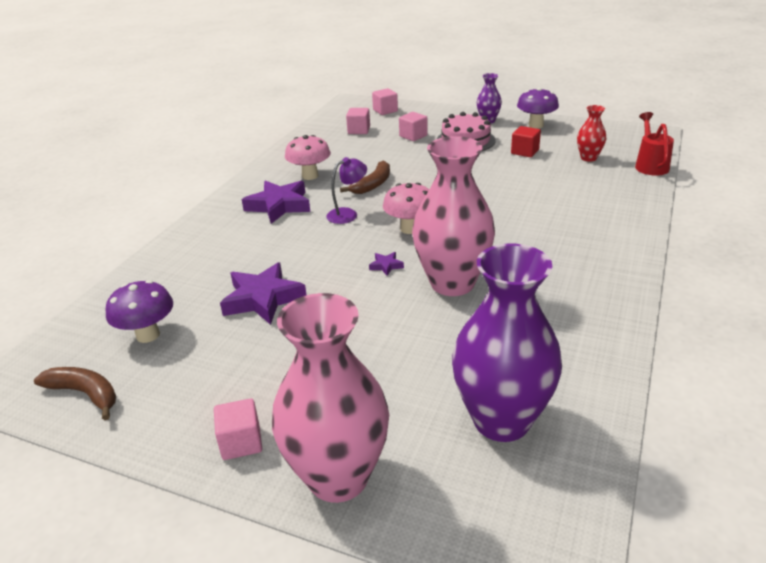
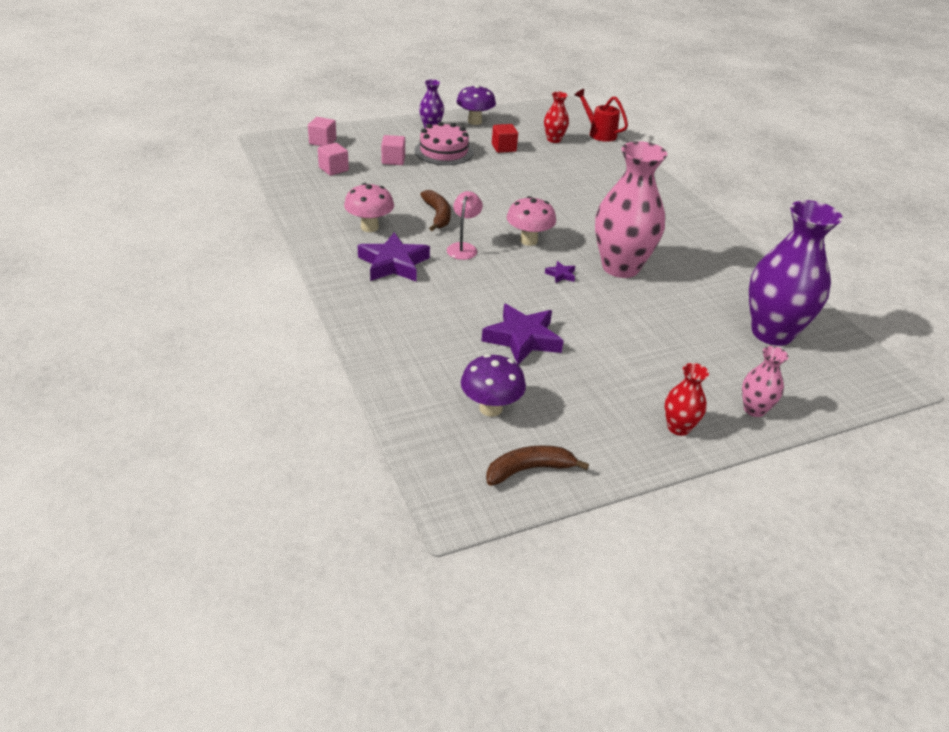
camera: 50 degrees left, 5 degrees up
pink cube [214,398,262,460] -> red vase [665,363,709,436]
pink vase [272,293,389,503] -> pink vase [742,346,788,417], size x0.47
purple lamp [326,157,367,224] -> pink lamp [447,191,483,260]

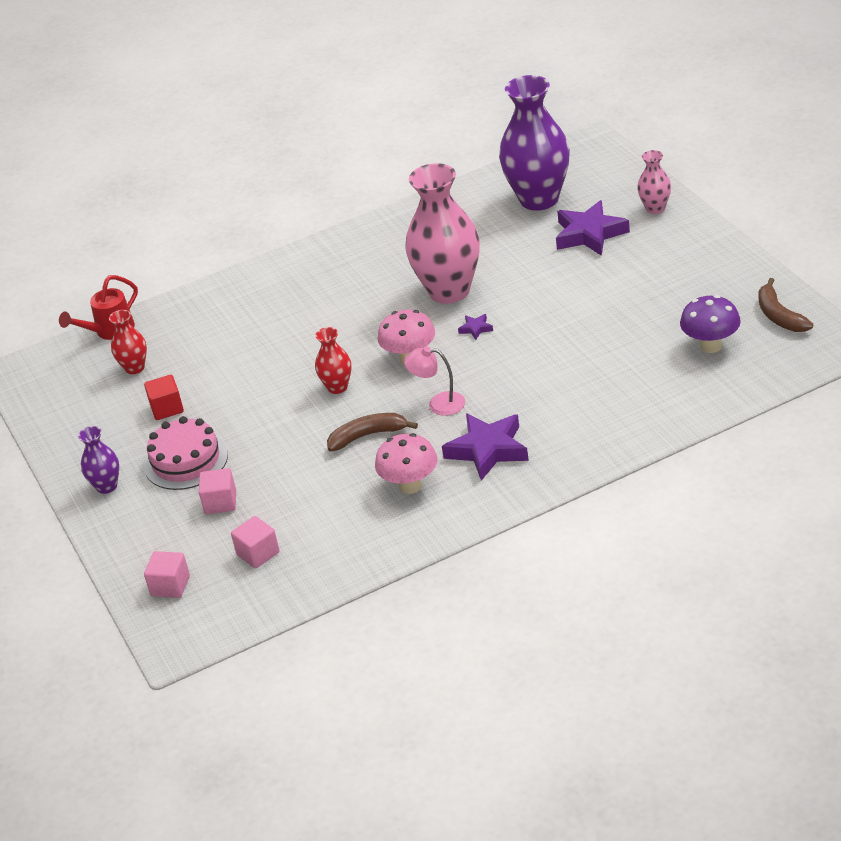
camera: 85 degrees left, 0 degrees up
purple mushroom [456,85,496,125] -> none
purple star [482,304,564,365] -> purple star moved to [556,200,630,256]
red vase [665,363,709,436] -> red vase moved to [315,327,351,394]

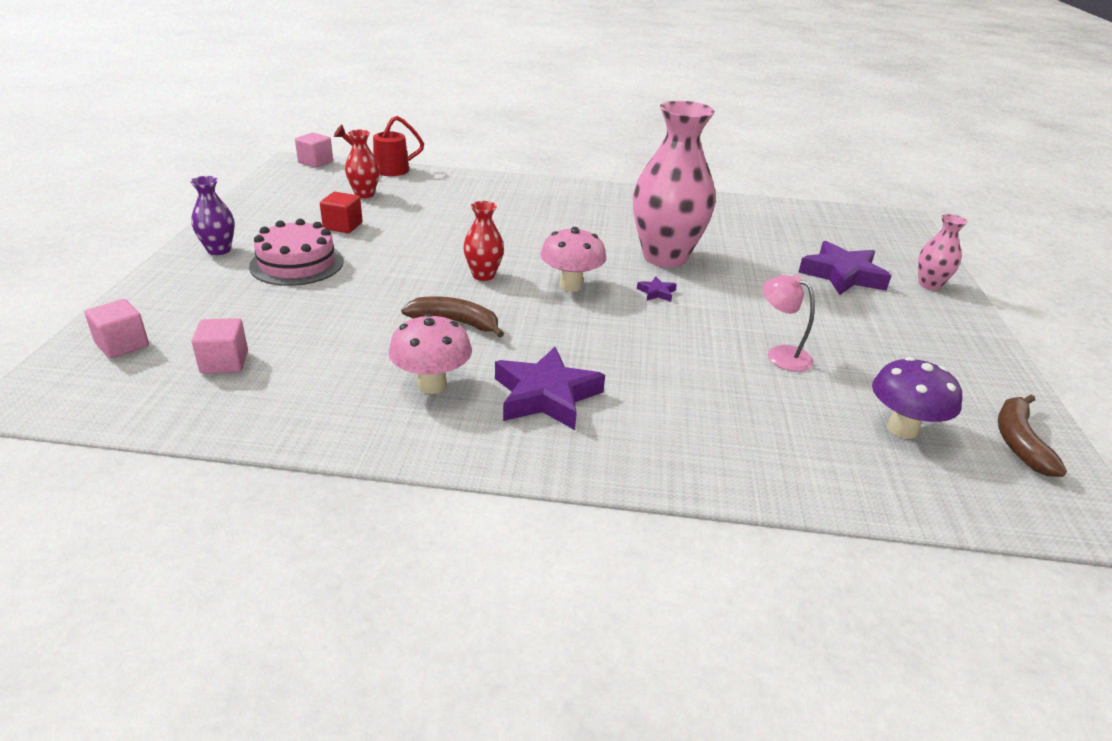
camera: 25 degrees right, 5 degrees down
pink cube [199,468,236,514] -> pink cube moved to [295,132,333,168]
pink lamp [404,346,465,416] -> pink lamp moved to [763,274,815,371]
purple vase [499,75,570,211] -> none

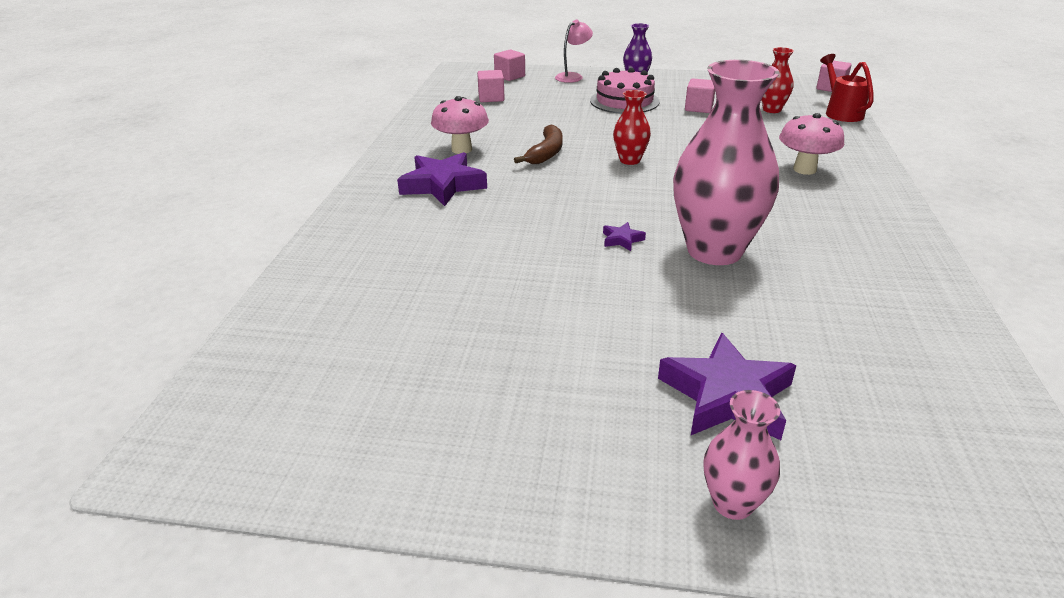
camera: 95 degrees right, 0 degrees up
red cube [320,192,363,233] -> pink cube [685,78,715,113]
pink mushroom [540,227,606,292] -> pink mushroom moved to [779,113,844,175]
pink lamp [763,274,815,371] -> pink lamp moved to [555,20,593,83]
purple mushroom [872,357,962,439] -> none
brown banana [998,395,1067,477] -> none

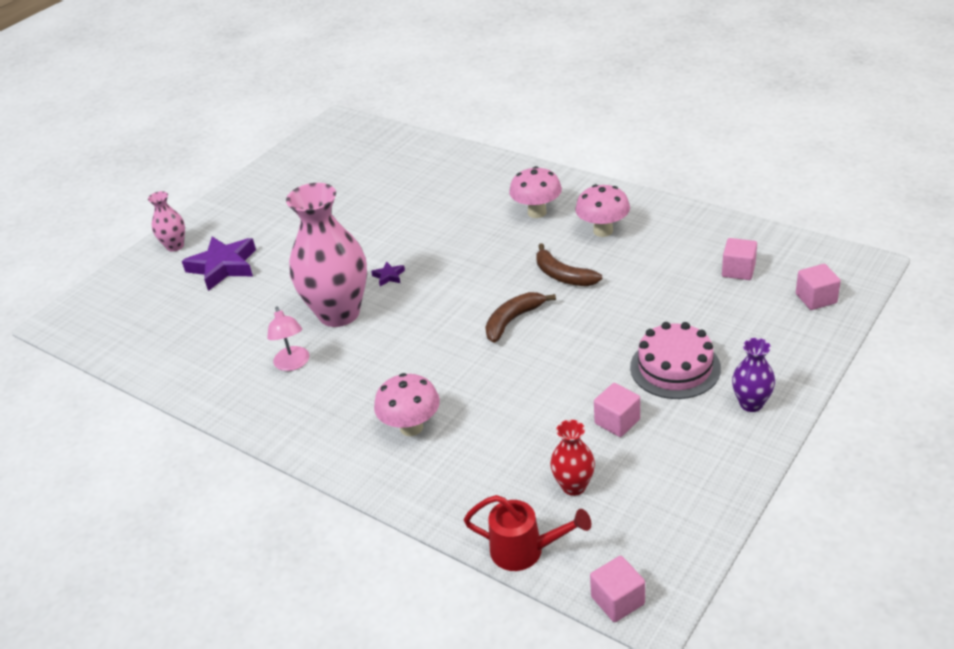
camera: 120 degrees right, 5 degrees up
purple star [397,152,487,206] -> pink mushroom [509,166,562,218]
pink lamp [555,20,593,83] -> pink lamp moved to [267,306,309,371]
red vase [613,90,651,165] -> brown banana [485,292,556,343]

